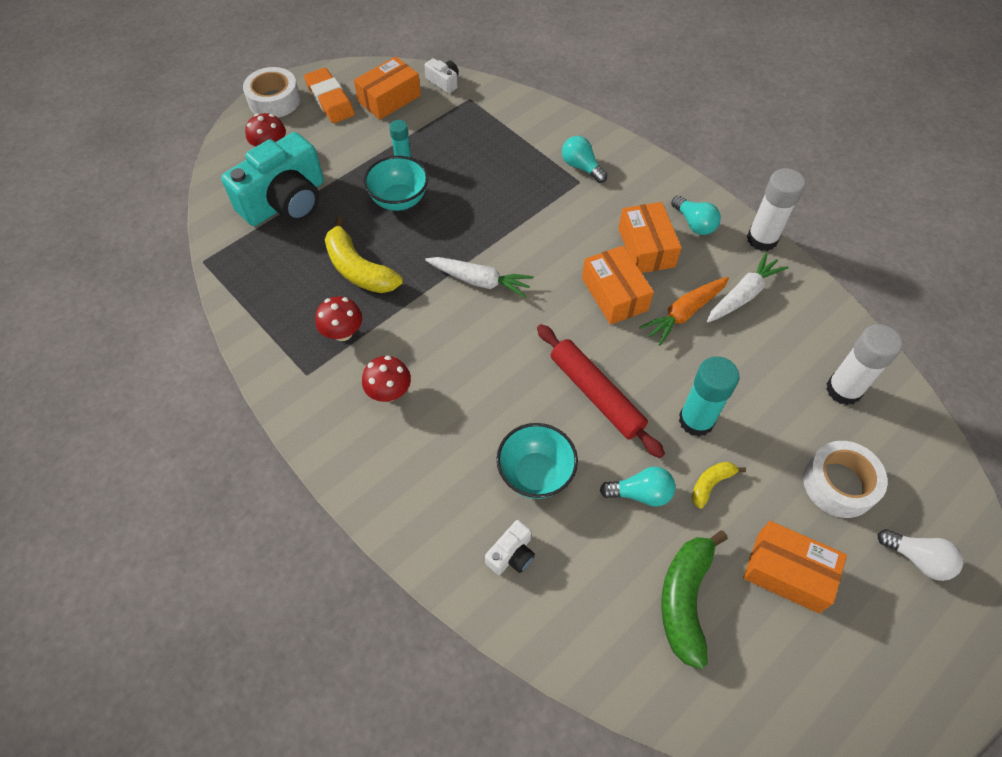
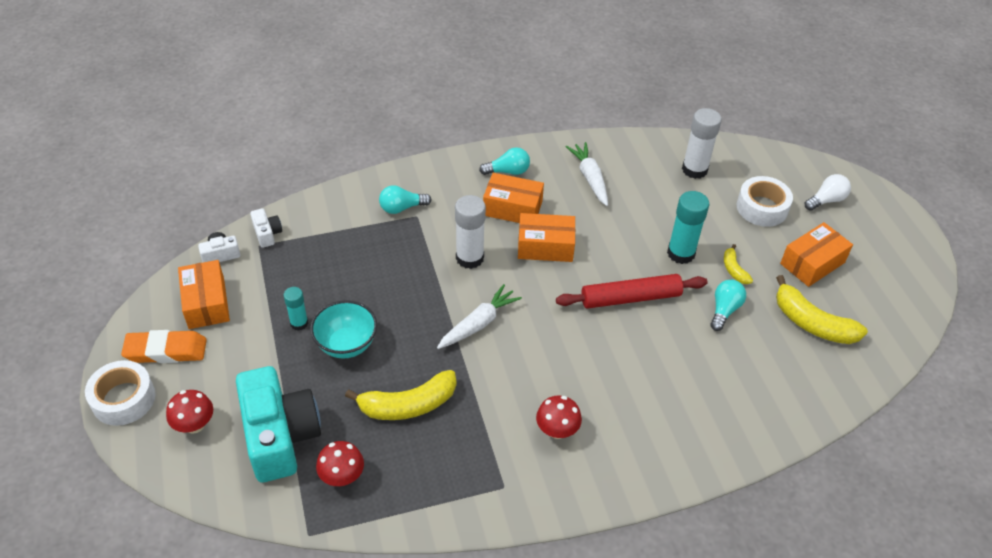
camera: 65 degrees left, 10 degrees down
red mushroom [315,296,362,341] -> red mushroom moved to [316,441,364,486]
white camera [485,520,535,575] -> white camera moved to [250,208,282,248]
turquoise bowl [497,423,578,499] -> none
orange carrot [639,277,729,346] -> none
green banana [661,530,728,670] -> yellow banana [776,275,868,344]
white glue stick [747,168,805,251] -> white glue stick moved to [455,195,486,269]

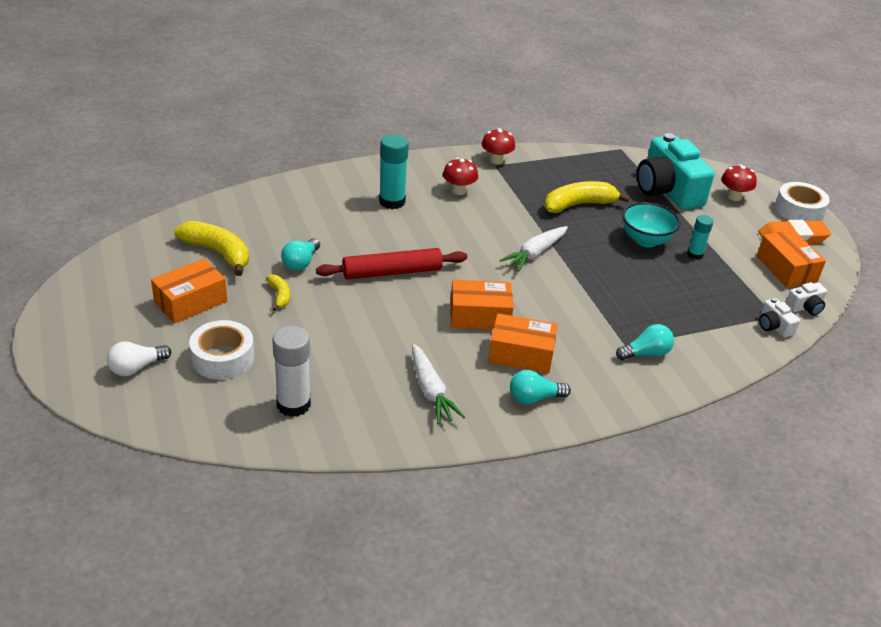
camera: 175 degrees right, 10 degrees down
red mushroom [316,441,364,486] -> red mushroom moved to [482,128,515,164]
white glue stick [455,195,486,269] -> none
turquoise glue stick [667,191,709,264] -> turquoise glue stick moved to [379,134,409,209]

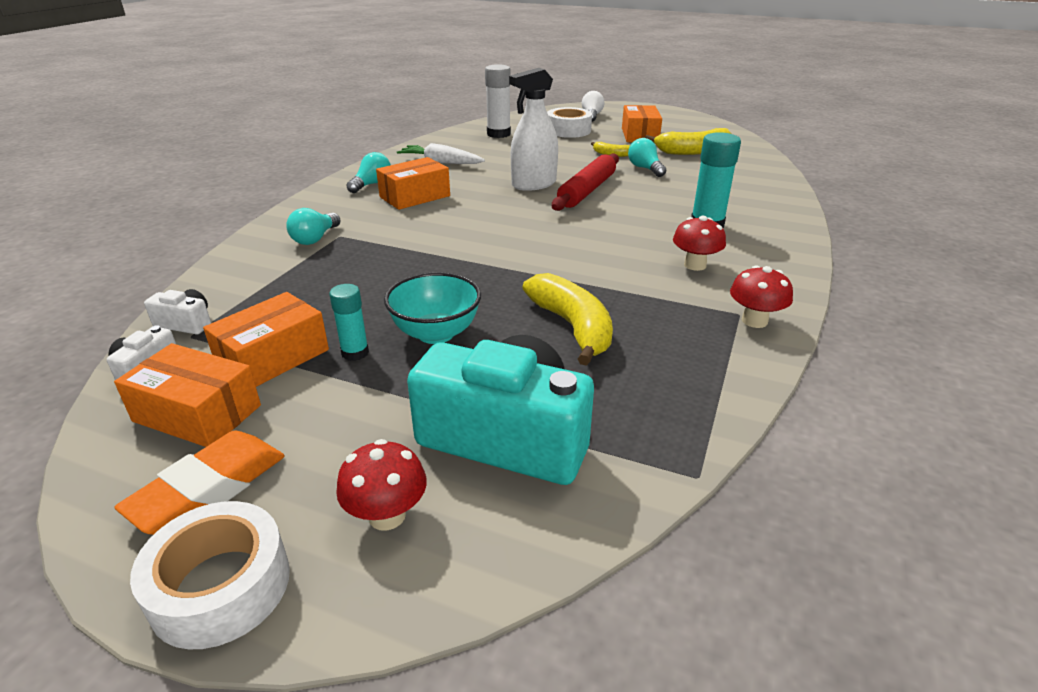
camera: 135 degrees right, 5 degrees down
orange box [450,280,514,330] -> orange box moved to [203,292,329,387]
white carrot [500,226,568,272] -> none
yellow banana [544,181,630,213] -> yellow banana turned 45 degrees counterclockwise [523,273,613,366]
none -> white spray bottle [509,68,558,191]

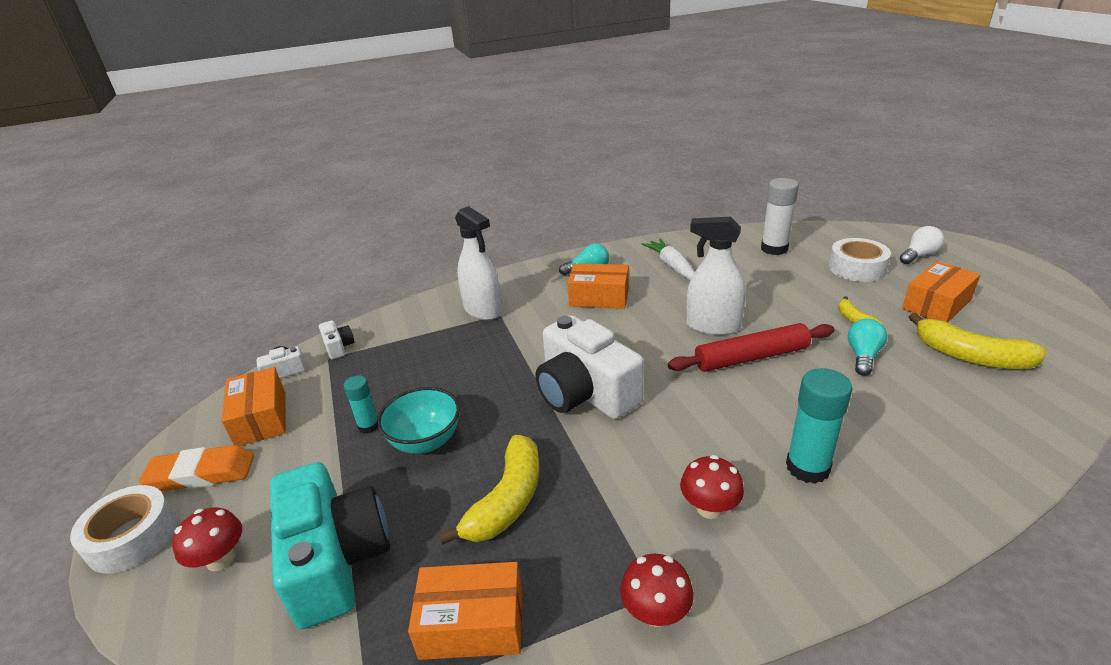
camera: 50 degrees right, 0 degrees up
orange box [203,292,329,387] -> orange box moved to [408,562,522,660]
turquoise light bulb [286,208,341,245] -> white spray bottle [455,206,502,320]
none -> white camera [536,315,644,419]

